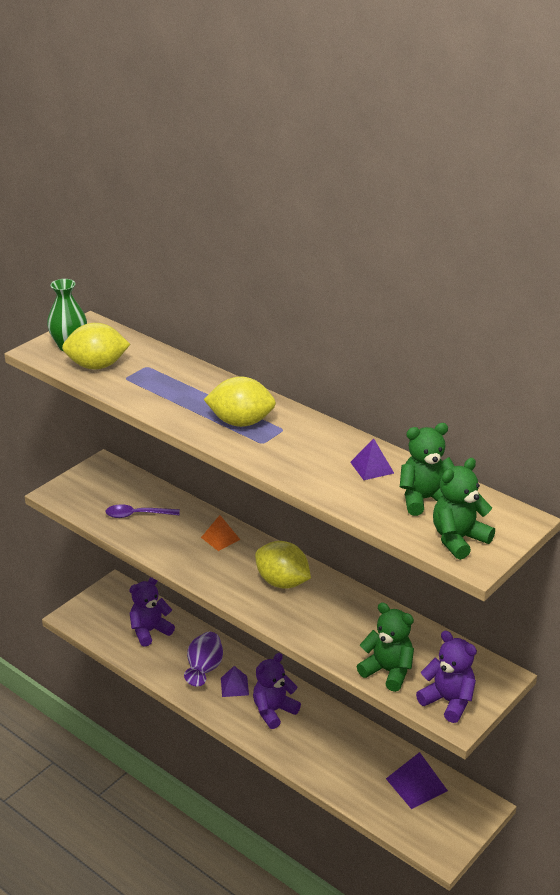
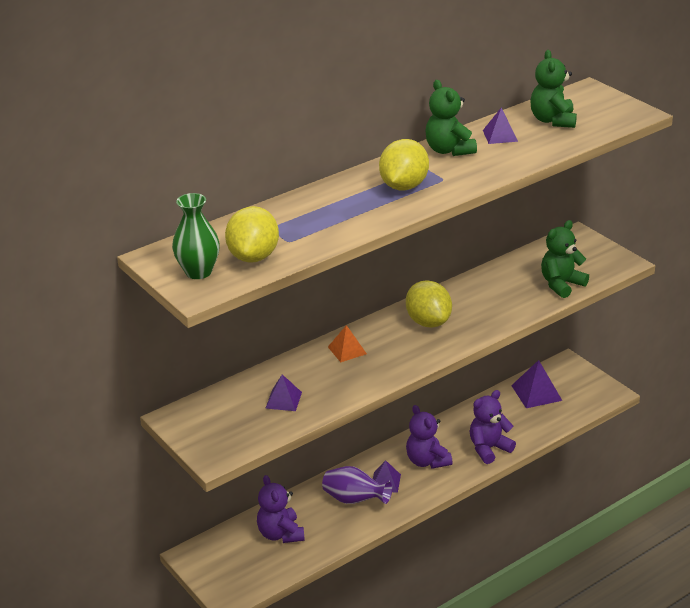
camera: 75 degrees left, 0 degrees up
purple spoon [105,504,180,518] -> purple pyramid [265,374,302,411]
yellow lemon [255,541,311,589] -> yellow lemon turned 75 degrees counterclockwise [406,280,452,328]
purple teddy bear [416,631,477,723] -> purple teddy bear moved to [470,390,516,464]
green teddy bear [433,458,495,560] -> green teddy bear moved to [425,80,477,156]

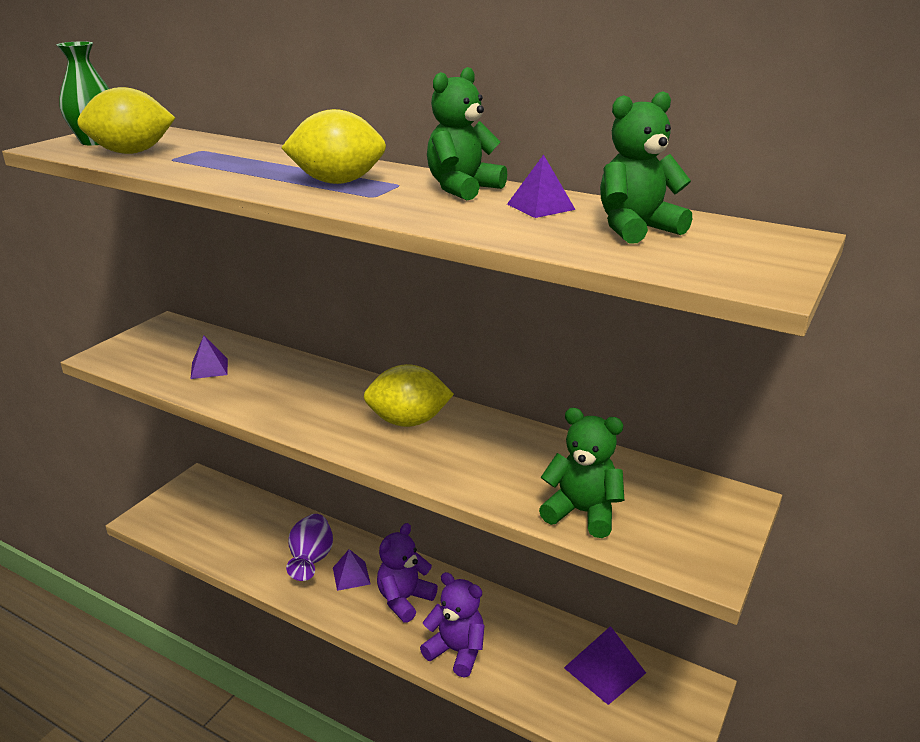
camera: 65 degrees right, 5 degrees down
purple teddy bear [257,475,305,543] -> none
orange pyramid [328,325,367,362] -> none
yellow lemon [406,280,452,328] -> yellow lemon turned 45 degrees clockwise [363,364,454,427]

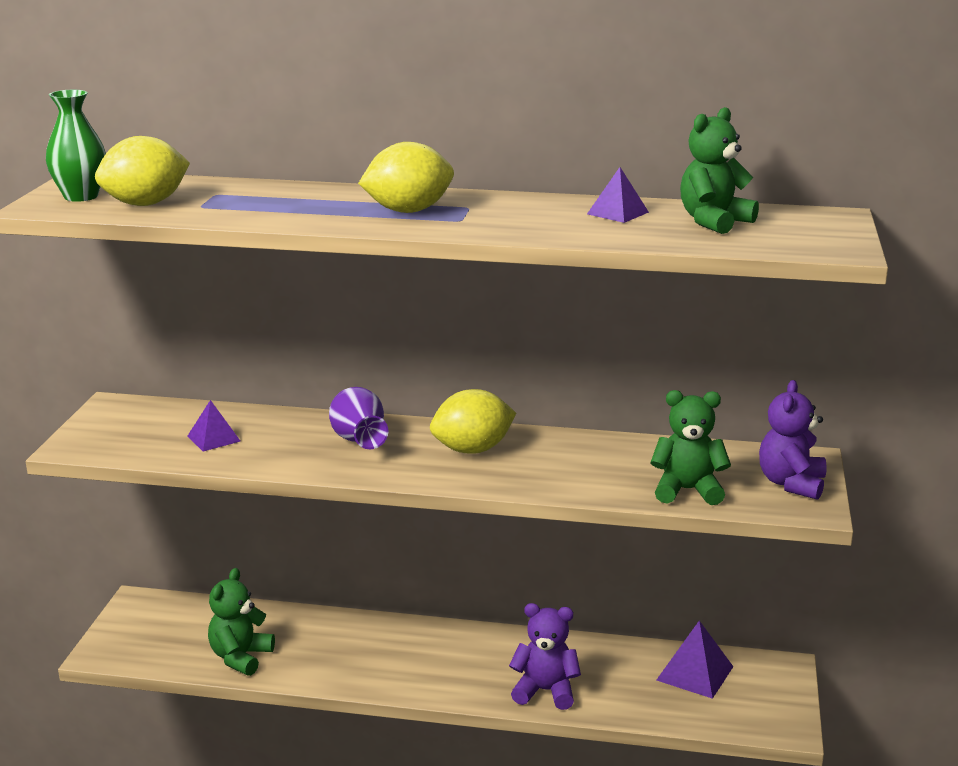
camera: 20 degrees left, 5 degrees down
purple vase [286,514,333,581] -> purple vase moved to [329,387,388,449]
purple pyramid [333,549,371,591] -> none
purple teddy bear [377,523,438,623] -> purple teddy bear moved to [759,380,827,500]
green teddy bear [427,67,507,200] -> green teddy bear moved to [208,568,275,676]

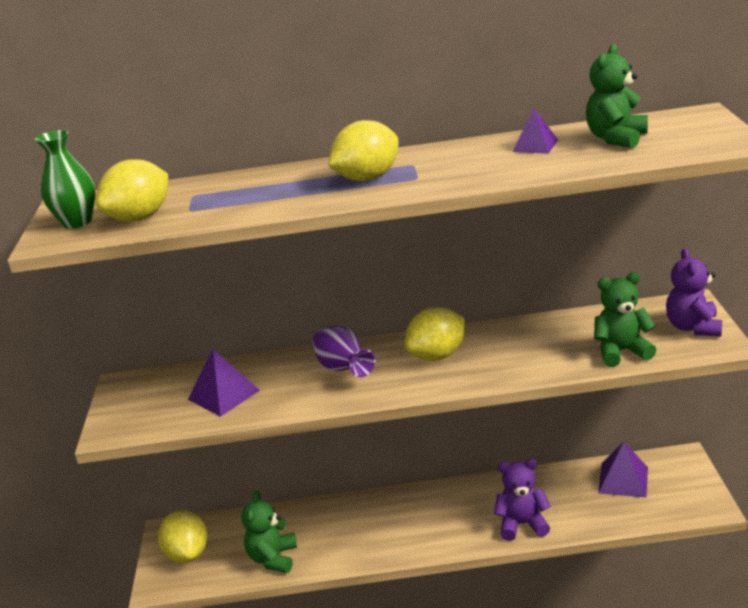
camera: 10 degrees left, 5 degrees up
purple pyramid [187,400,240,451] -> purple pyramid [188,349,260,417], size x1.53
none -> yellow lemon [158,510,207,563]

